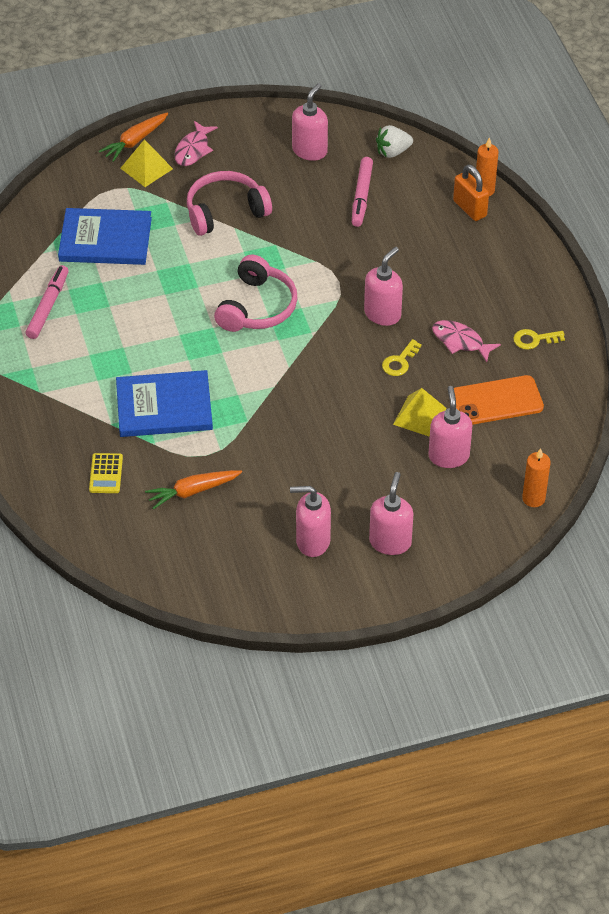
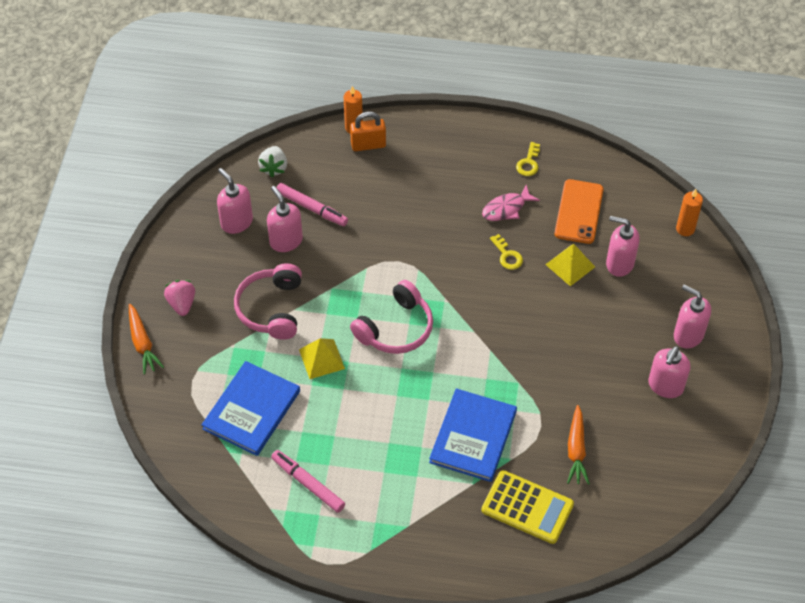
camera: 65 degrees left, 5 degrees up
yellow calculator [89,453,123,493] -> yellow calculator [481,470,574,544], size x1.82
yellow pyramid [120,139,173,187] -> yellow pyramid moved to [299,338,345,379]
pink fish [174,121,218,166] -> pink strawberry [164,280,195,316]
pink headphones [214,255,298,332] -> pink headphones turned 90 degrees clockwise [350,280,433,354]
pink soap dispenser [364,247,403,326] -> pink soap dispenser moved to [267,186,303,252]

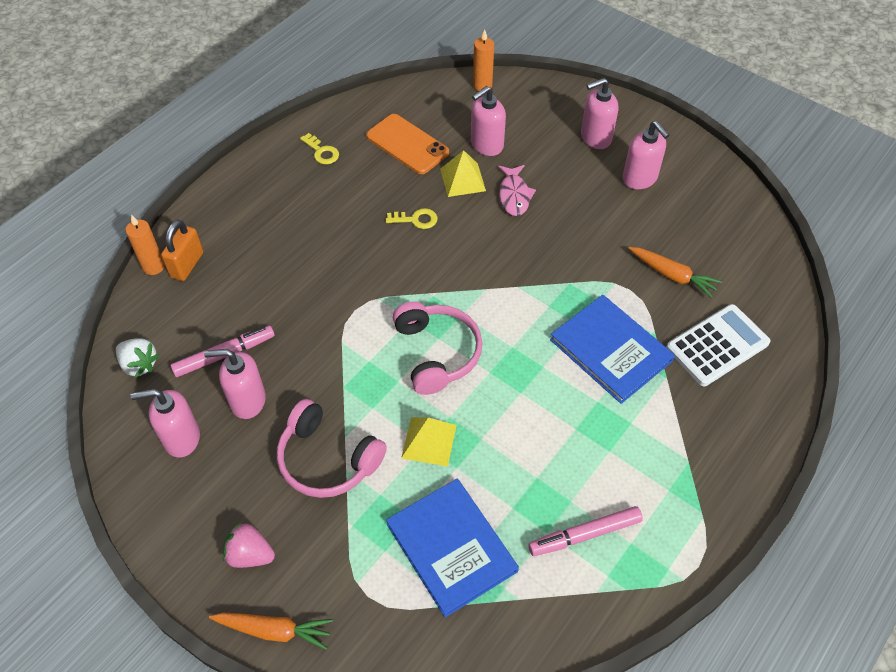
camera: 60 degrees left, 0 degrees up
yellow calculator [481,470,574,544] -> white calculator [666,304,770,386]
pink fish [482,185,540,221] -> pink fish moved to [498,165,536,216]

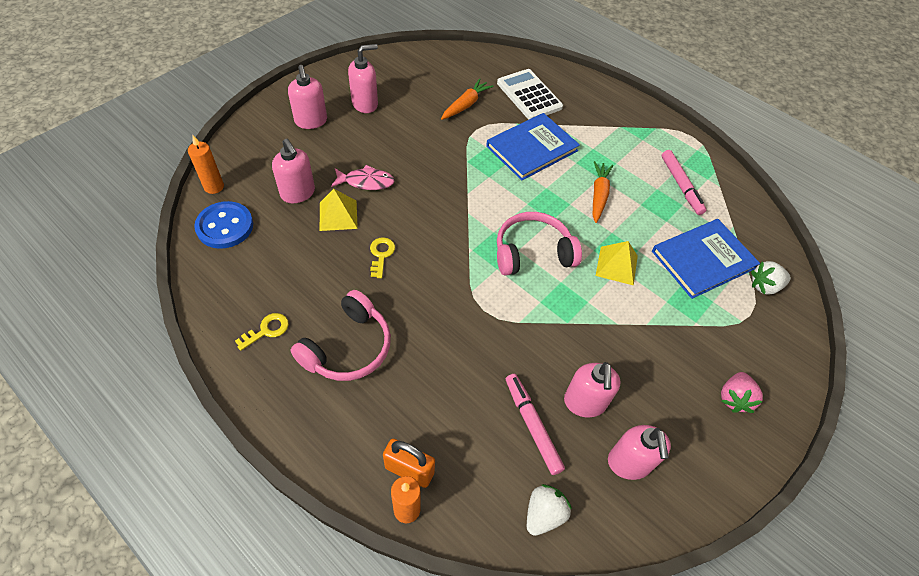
camera: 90 degrees left, 0 degrees up
orange carrot [209,613,333,650] -> orange carrot moved to [593,161,613,223]
pink headphones [277,399,387,498] -> pink headphones moved to [290,290,391,381]
orange phone [366,114,449,174] -> none
none -> blue button [194,201,253,249]
none -> white strawberry [751,261,791,295]

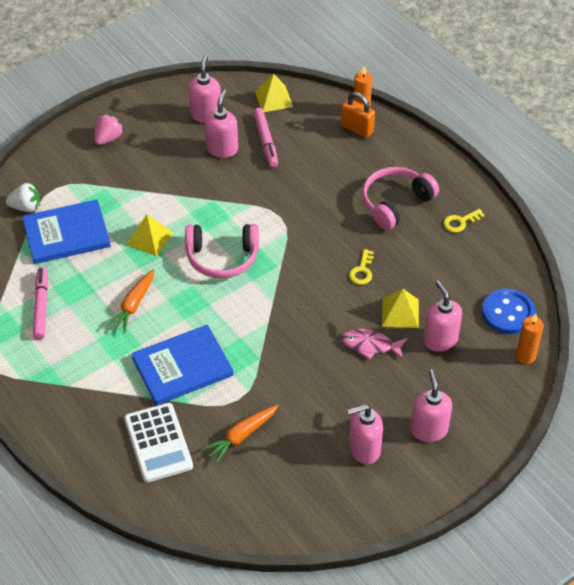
camera: 165 degrees left, 5 degrees down
white strawberry [527,484,572,536] -> yellow pyramid [255,74,293,112]

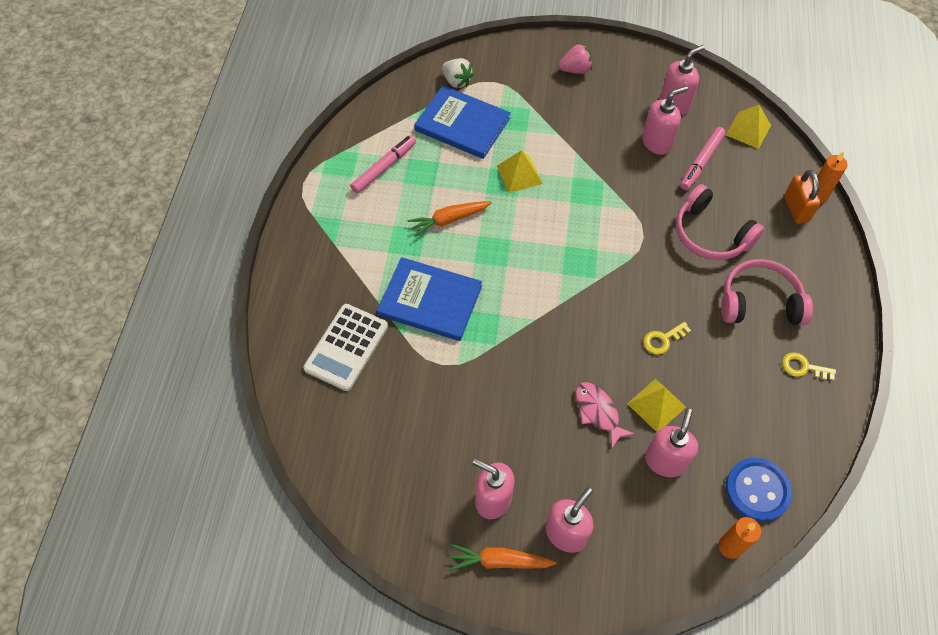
camera: 45 degrees right, 10 degrees up
pink headphones [185,224,259,279] -> pink headphones moved to [676,184,764,260]
orange carrot [202,405,278,463] -> orange carrot moved to [449,544,557,571]

